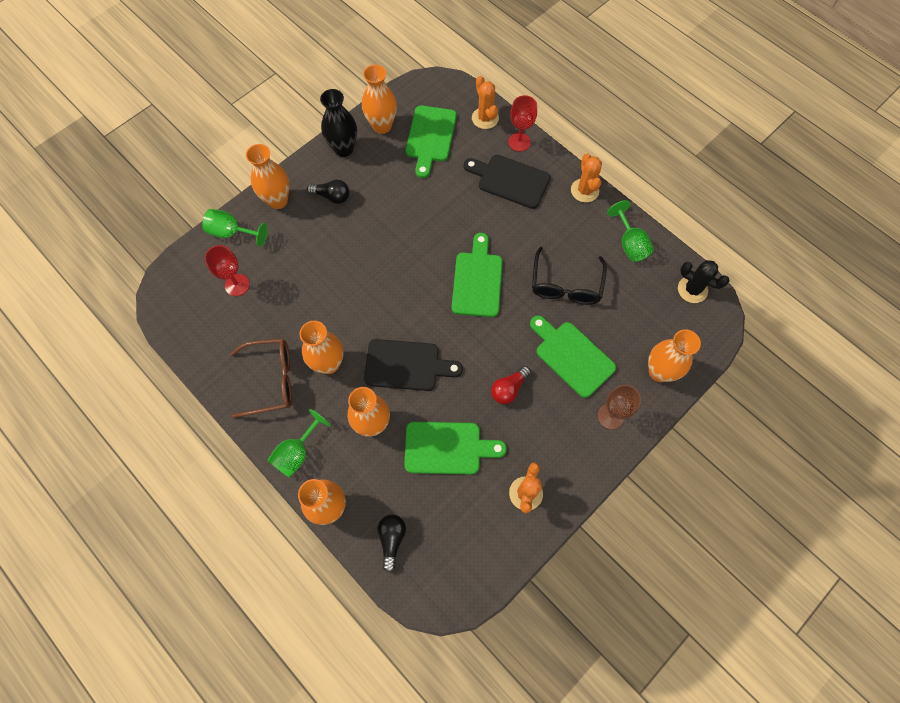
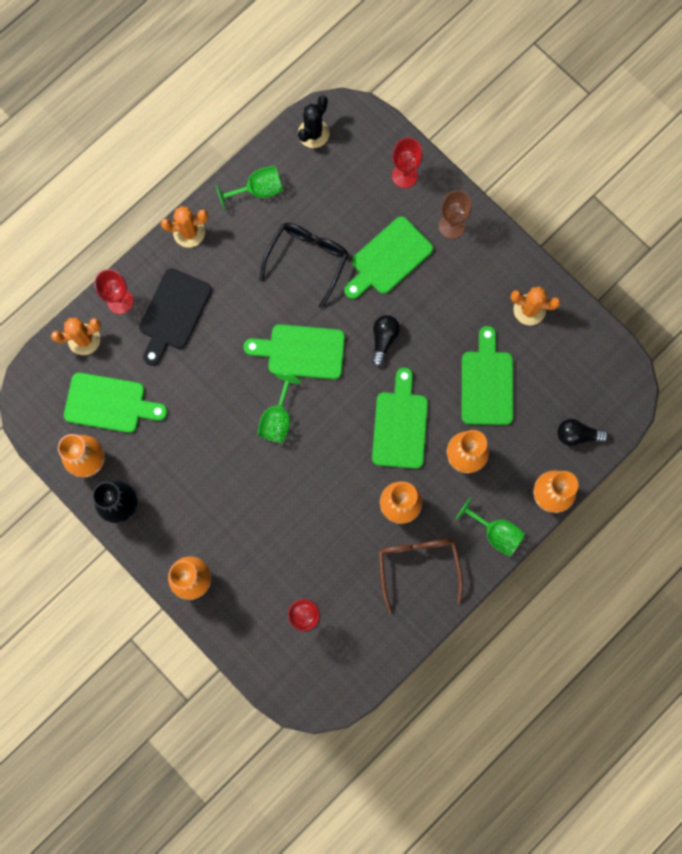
camera: 90 degrees left, 10 degrees up
green goblet [202,209,268,247] -> green goblet moved to [257,373,301,443]
black light bulb [307,180,349,204] -> black light bulb moved to [372,315,400,367]
black cutting board [364,339,463,391] -> green cutting board [372,367,428,469]
red light bulb [491,366,531,404] -> none
black glasses [532,246,607,305] -> black glasses turned 75 degrees counterclockwise [260,223,348,308]
orange vase [648,329,701,382] -> red goblet [392,138,423,188]

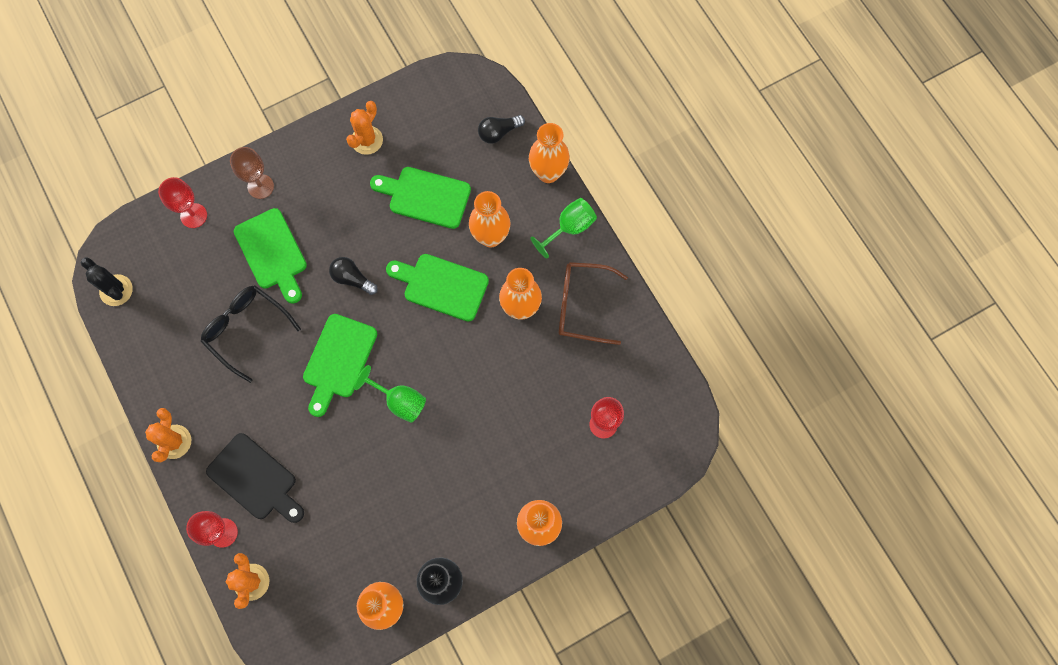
camera: 75 degrees left, 5 degrees down
green cutting board [64,373,167,433] -> none
green goblet [216,166,283,210] -> none
black light bulb [557,419,608,446] -> black light bulb turned 45 degrees clockwise [478,115,525,144]

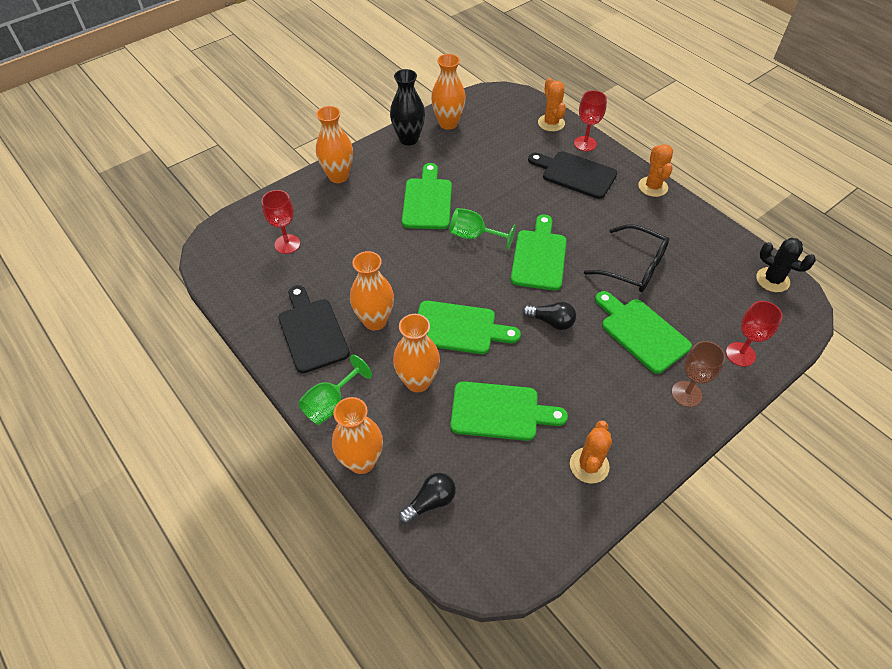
camera: 170 degrees right, 20 degrees down
brown glasses [558,262,628,345] -> black cutting board [278,285,350,373]
none -> green cutting board [402,163,452,229]

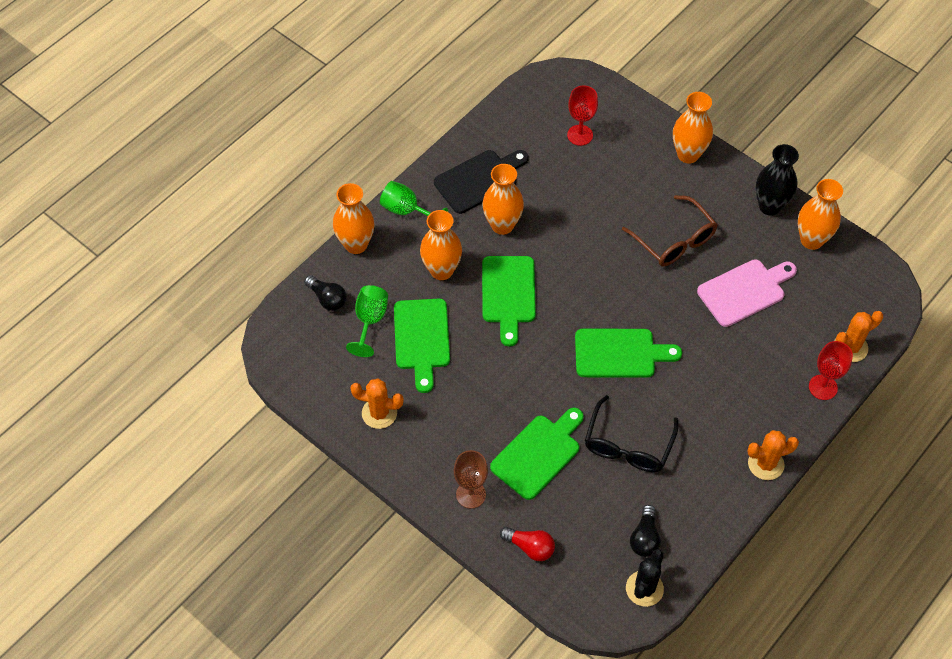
camera: 80 degrees right, 5 degrees up
green cutting board [402,163,452,229] -> brown glasses [622,195,718,266]
green goblet [450,208,516,250] -> green goblet moved to [346,285,388,357]
black light bulb [522,302,576,330] -> black light bulb moved to [630,505,661,557]
black cutting board [528,151,617,199] -> none
red goblet [726,301,783,367] -> red light bulb [500,527,555,561]
none -> pink cutting board [697,259,797,327]

